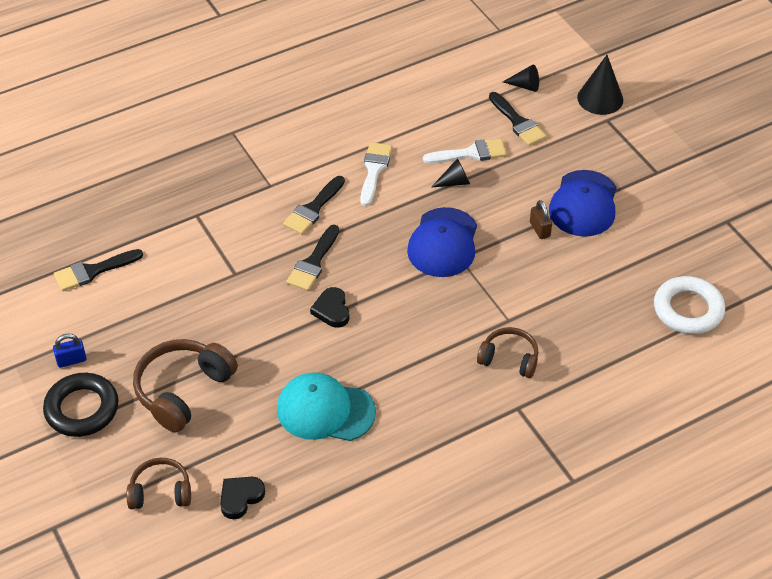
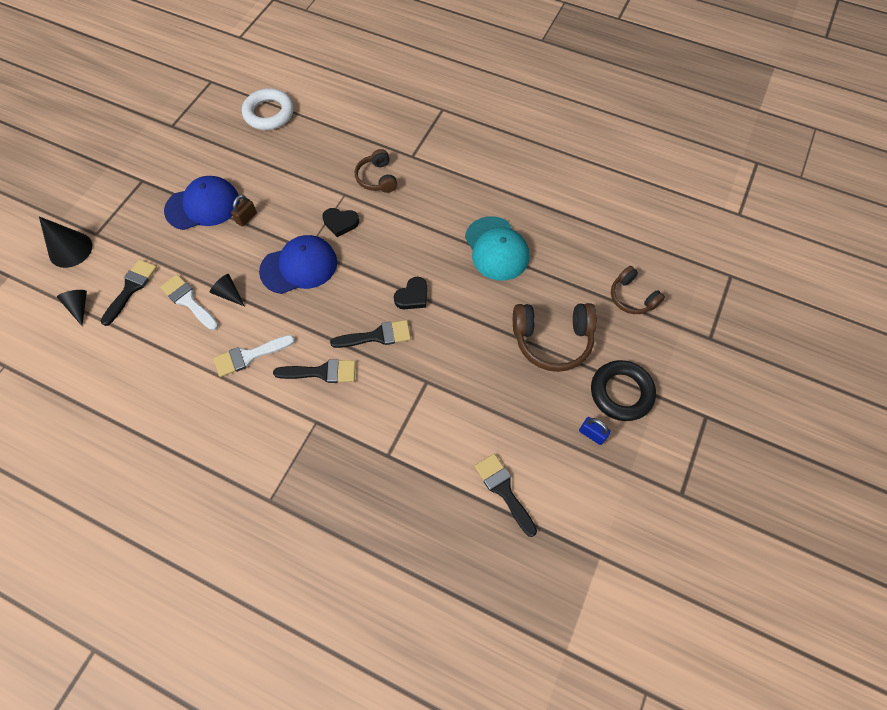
camera: 125 degrees left, 15 degrees up
black brush [54,249,143,291] -> black brush turned 150 degrees counterclockwise [475,454,537,537]
black heart [220,477,265,519] -> black heart moved to [322,208,359,237]

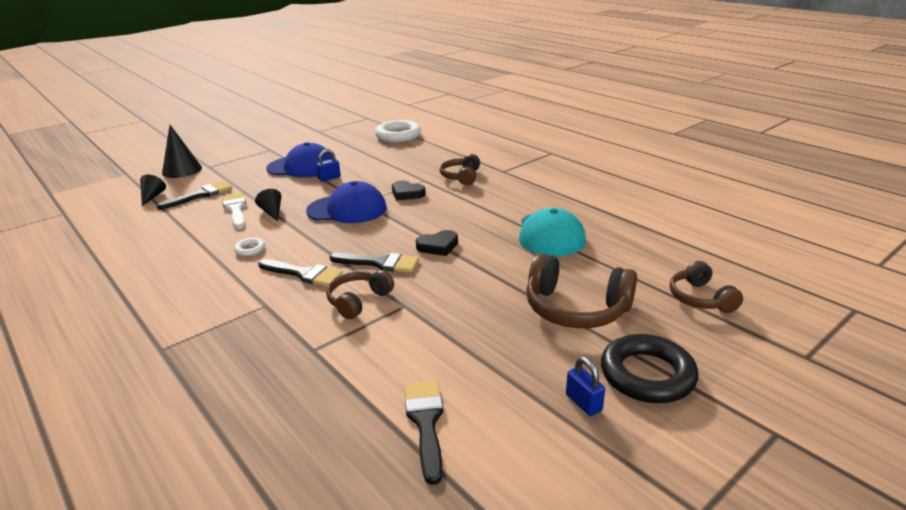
camera: 25 degrees right, 35 degrees down
white brush [213,335,295,377] -> white ring [234,238,265,256]
brown padlock [231,195,257,227] -> blue padlock [316,149,341,181]
none -> brown headphones [326,270,394,319]

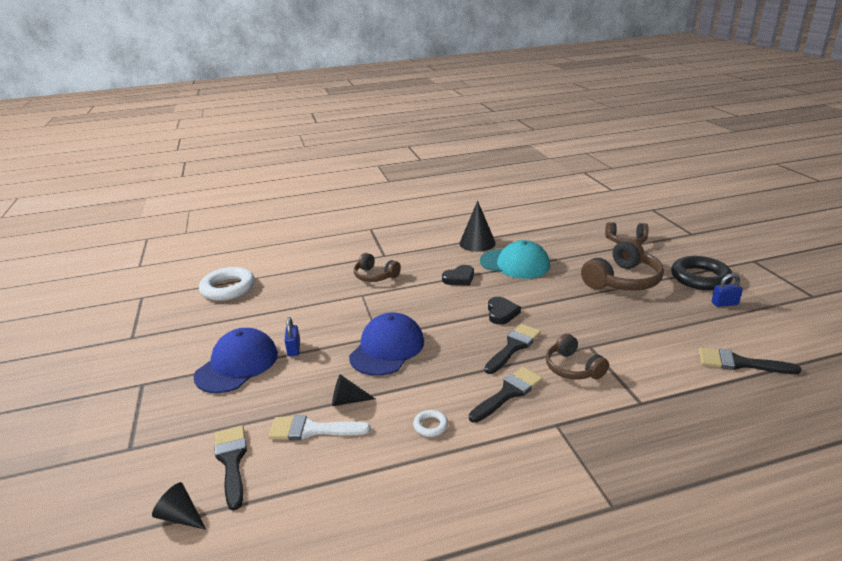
camera: 65 degrees left, 0 degrees up
black cone [162,125,202,178] -> black cone moved to [459,201,496,252]
black heart [392,180,426,201] -> black heart moved to [442,265,474,286]

